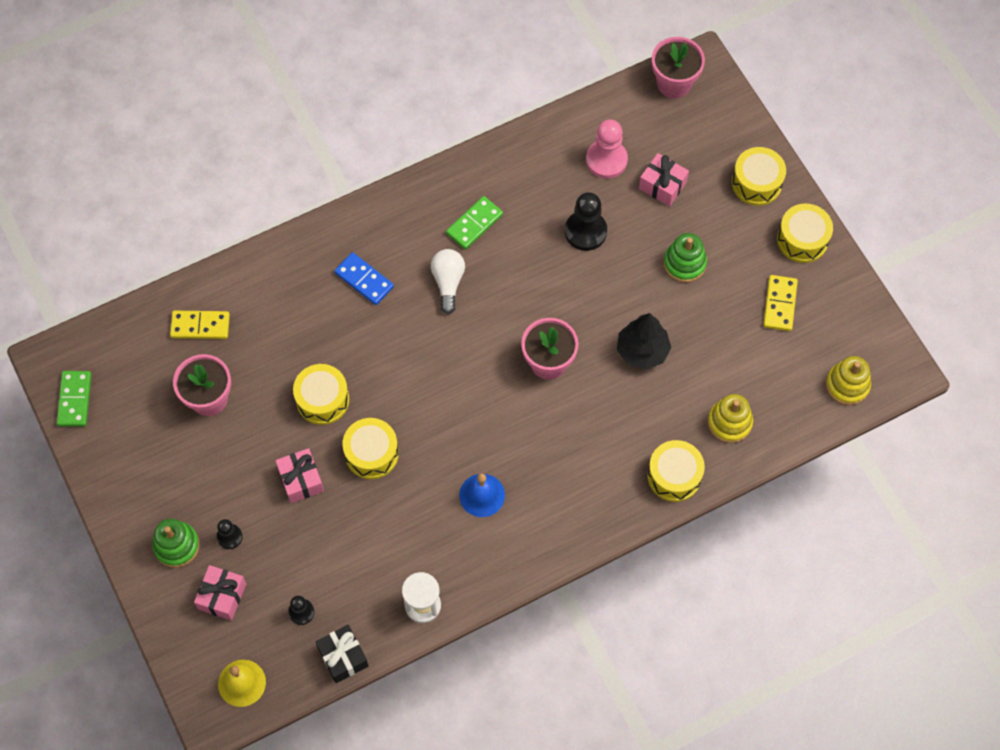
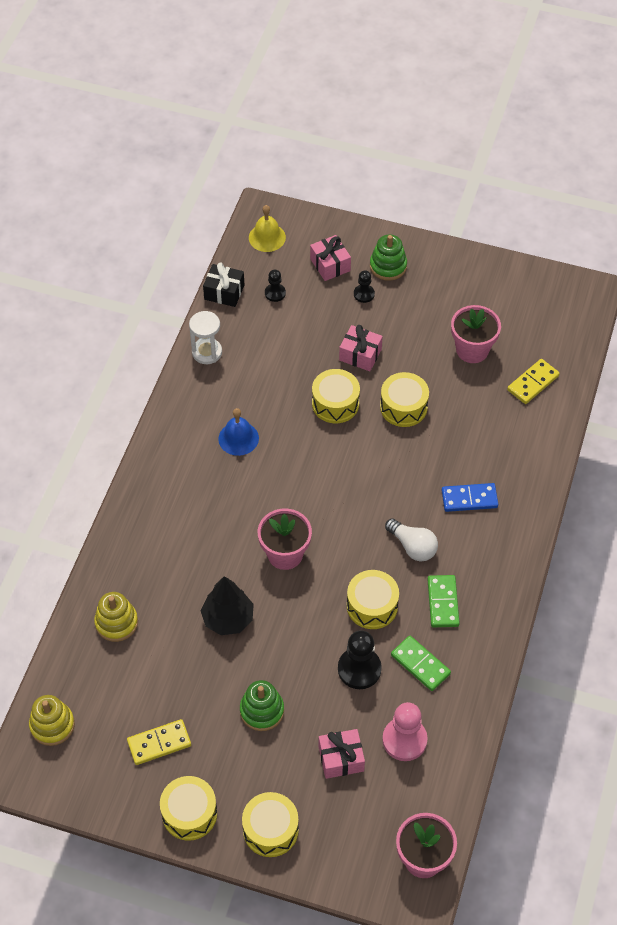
camera: 135 degrees right, 10 degrees down
green domino [57,371,92,427] -> green domino moved to [391,636,451,691]
yellow drum [647,440,705,502] -> yellow drum moved to [347,570,399,629]
yellow domino [763,275,798,331] -> yellow domino turned 75 degrees counterclockwise [127,719,191,765]

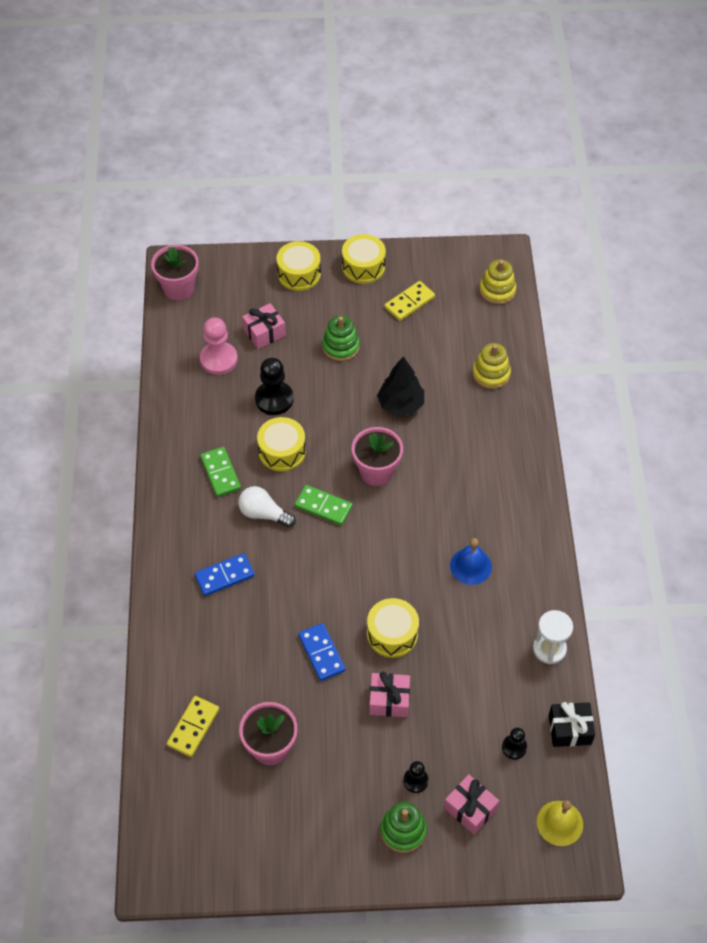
camera: 160 degrees right, 0 degrees up
yellow drum [380,372,429,427] -> blue domino [298,623,345,681]
green domino [391,636,451,691] -> green domino moved to [295,485,353,526]

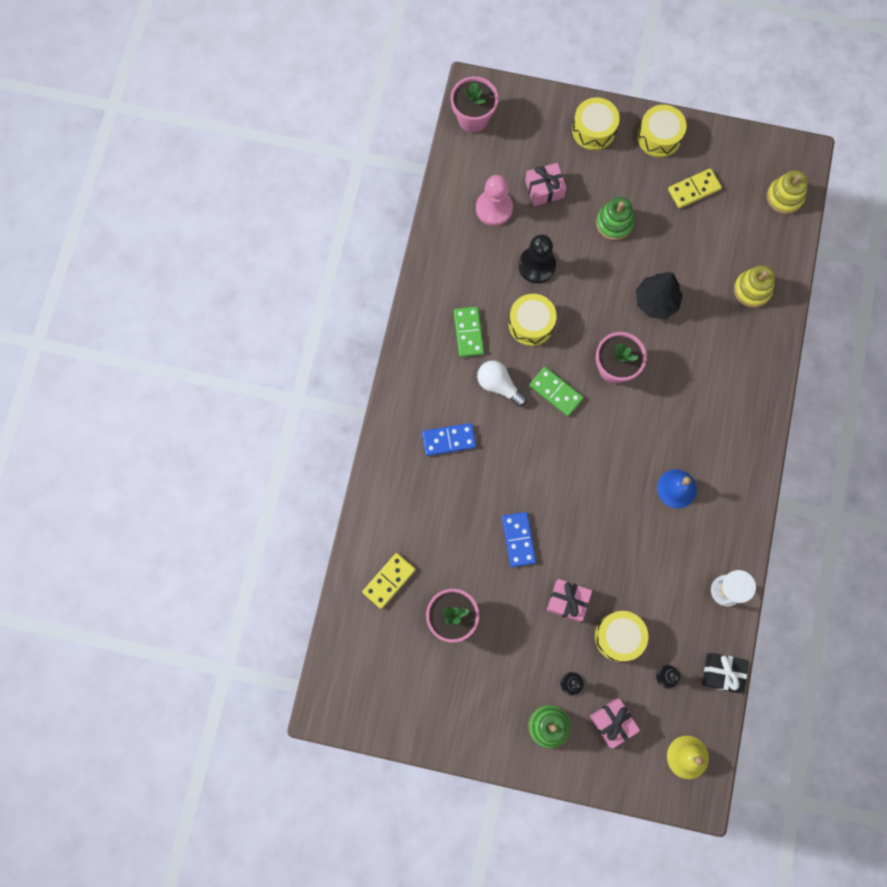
camera: 15 degrees right, 20 degrees up
yellow drum [367,598,419,658] -> yellow drum moved to [595,611,648,662]

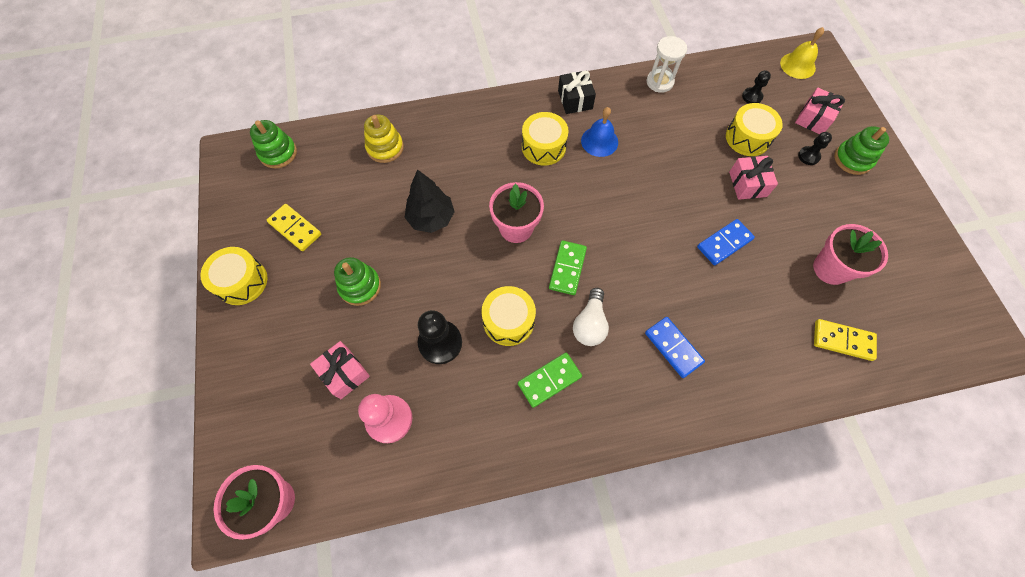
camera: 115 degrees left, 10 degrees down
yellow drum [572,97,620,150] -> yellow drum moved to [522,112,569,166]
black gift [702,653,749,693] -> black gift moved to [558,71,596,114]
yellow stacking toy [767,170,808,214] -> green stacking toy [250,120,297,168]

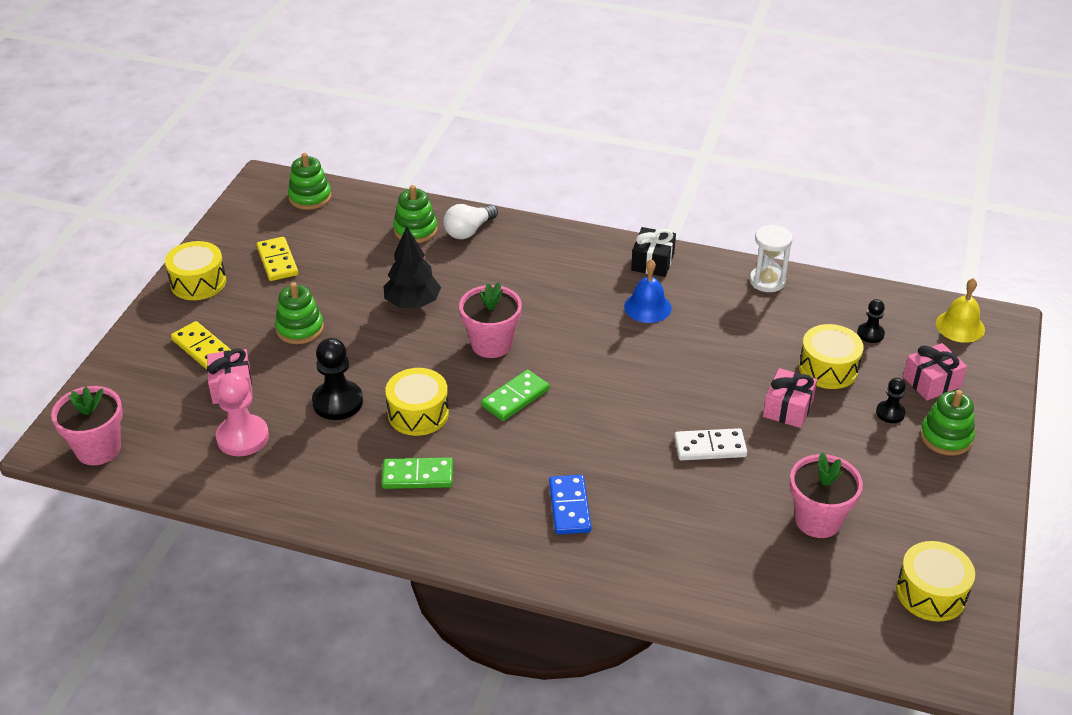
camera: 30 degrees right, 25 degrees down
yellow stacking toy [364,115,404,163] -> green stacking toy [393,185,438,243]
yellow drum [522,112,569,166] -> yellow drum moved to [896,541,975,622]
white light bulb [573,288,609,346] -> white light bulb moved to [443,204,498,239]
blue domino [697,219,755,266] -> white domino [674,428,747,461]
yellow domino [814,319,877,361] -> yellow domino moved to [171,321,231,369]

